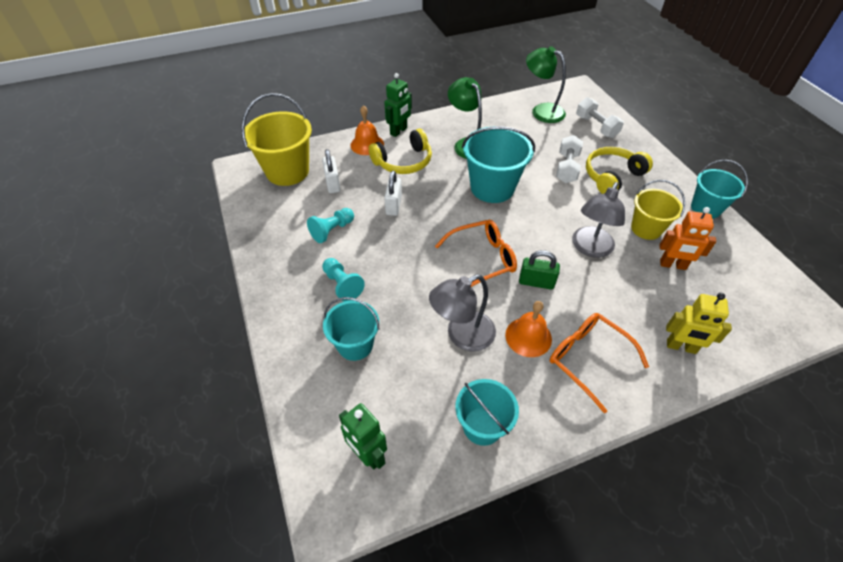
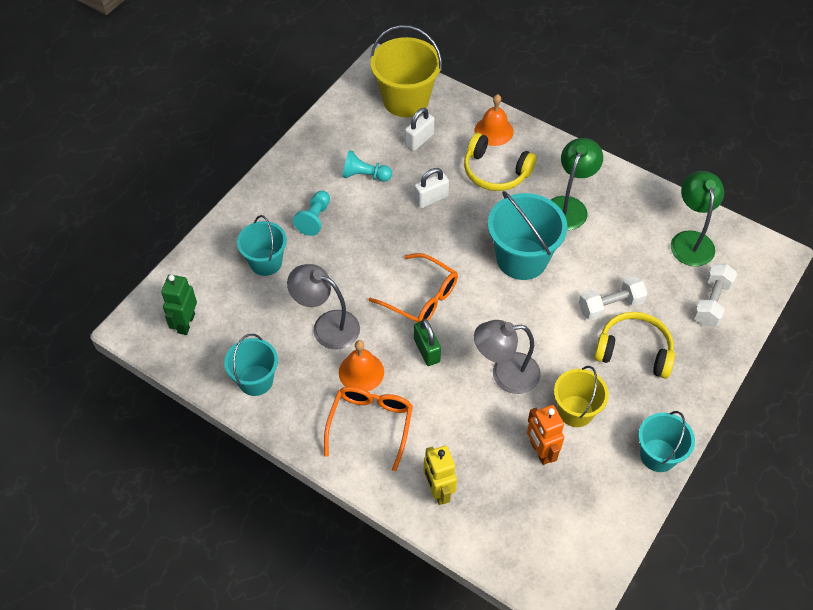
camera: 55 degrees right, 5 degrees up
green robot [384,73,412,137] -> none

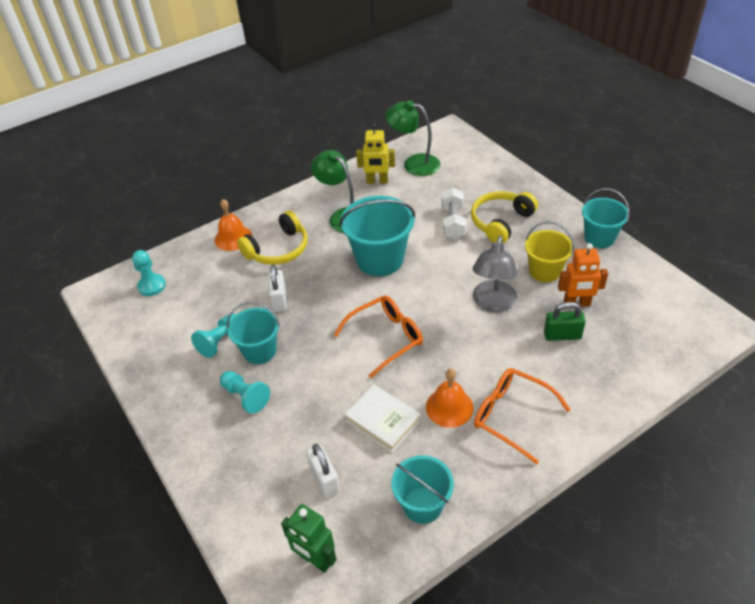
camera: 65 degrees left, 10 degrees down
turquoise bucket [237,215,287,276] -> turquoise bucket moved to [227,302,280,364]
grey lamp [287,264,360,349] -> white book [345,385,421,453]
yellow bucket [371,25,442,117] -> turquoise pawn [132,250,166,296]
white padlock [405,108,434,151] -> white padlock moved to [306,444,340,498]
green padlock [414,319,441,366] -> green padlock moved to [544,302,586,341]
yellow robot [424,446,457,505] -> yellow robot moved to [356,124,395,184]
white dumbbell [693,264,737,326] -> none

